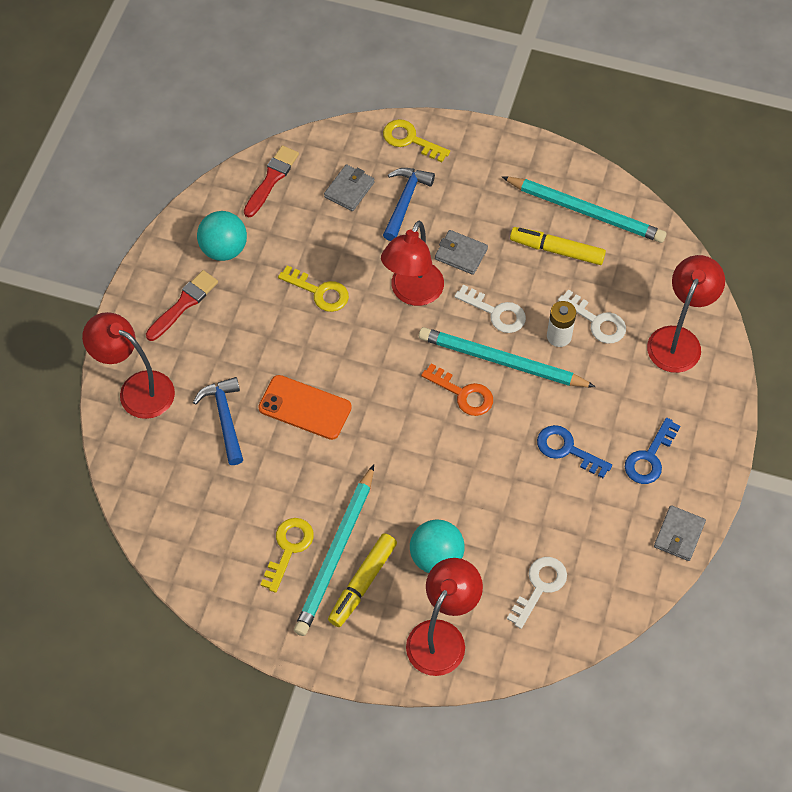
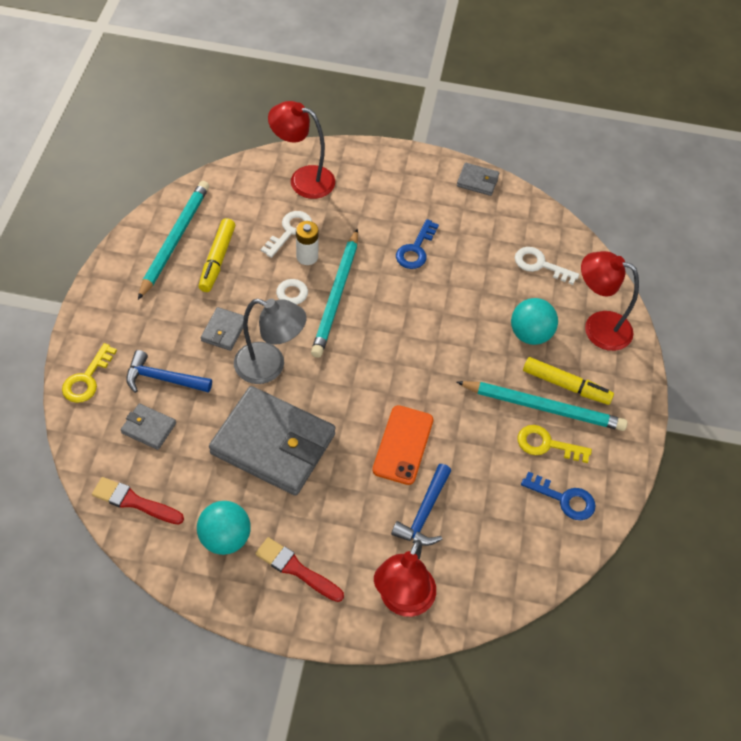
camera: 100 degrees left, 5 degrees down
blue hammer [193,377,243,465] -> blue hammer turned 45 degrees counterclockwise [391,464,451,546]
yellow key [278,265,349,312] -> grey wallet [209,386,335,496]
red lamp [381,221,444,306] -> grey lamp [234,299,307,384]
orange key [421,364,493,416] -> none
blue key [625,418,681,484] -> blue key moved to [521,472,596,520]

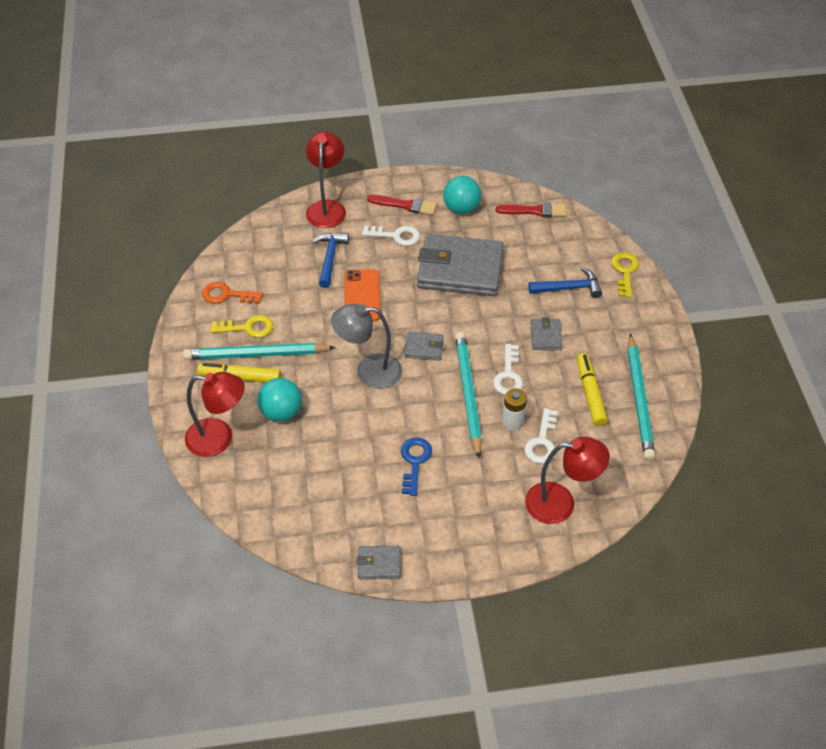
camera: 165 degrees right, 5 degrees down
grey wallet [121,403,176,450] -> grey wallet moved to [404,332,444,361]
grey lamp [234,299,307,384] -> grey lamp moved to [331,304,402,389]
white key [515,247,579,285] -> white key moved to [362,226,420,246]
blue key [521,472,596,520] -> orange key [202,282,263,303]

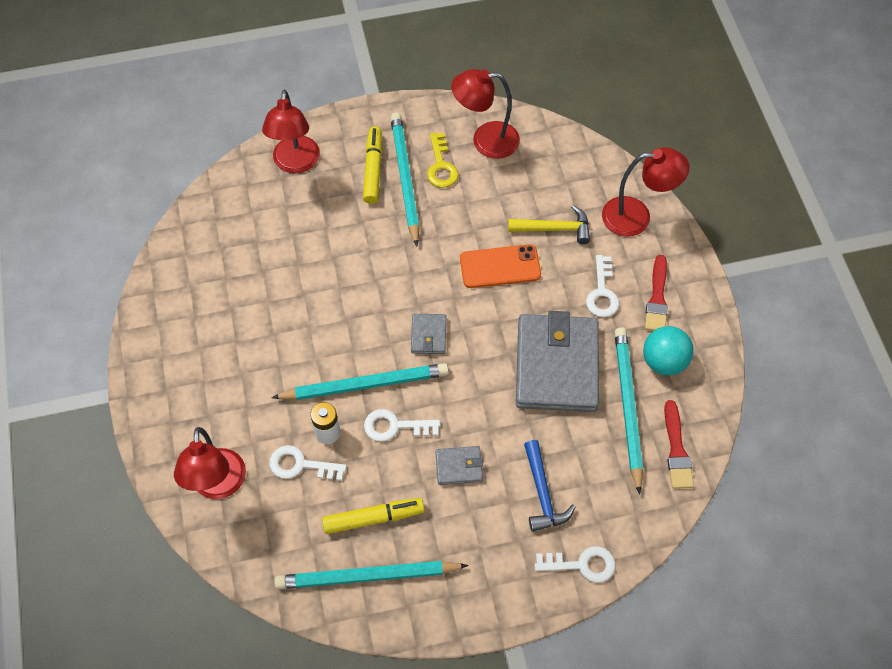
camera: 85 degrees right, 10 degrees up
orange key [202,282,263,303] -> red lamp [451,69,520,159]
turquoise ball [257,378,302,422] -> none
blue hammer [312,233,349,288] -> yellow hammer [508,205,590,244]
grey lamp [331,304,402,389] -> none
grey wallet [357,546,400,579] -> none
blue key [401,437,432,496] -> none
yellow key [611,252,639,298] -> white key [535,546,616,583]
none -> turquoise pencil [615,327,643,495]

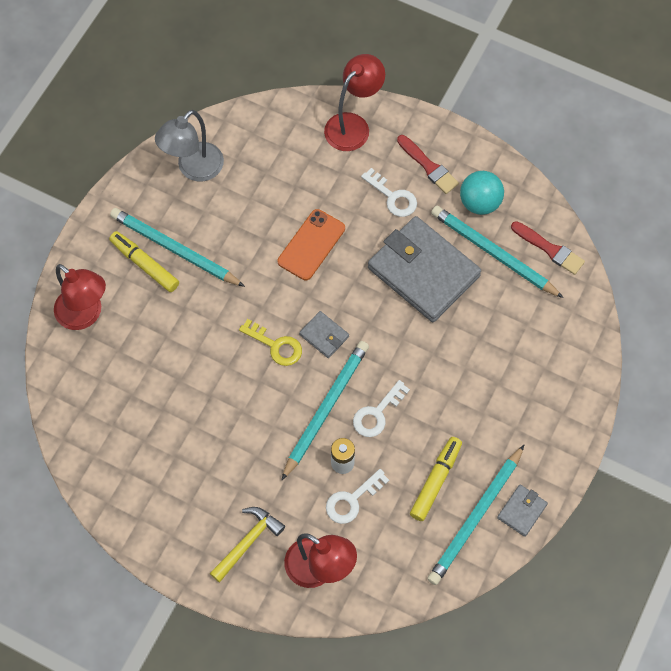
camera: 50 degrees left, 5 degrees up
yellow key [427,133,459,188] -> yellow key moved to [239,319,302,366]
grey wallet [435,446,483,485] -> grey wallet moved to [497,484,548,537]
red lamp [451,69,520,159] -> grey lamp [155,110,224,181]
yellow hammer [508,205,590,244] -> yellow hammer moved to [210,507,285,582]
blue hammer [524,440,576,532] -> none
white key [535,546,616,583] -> none

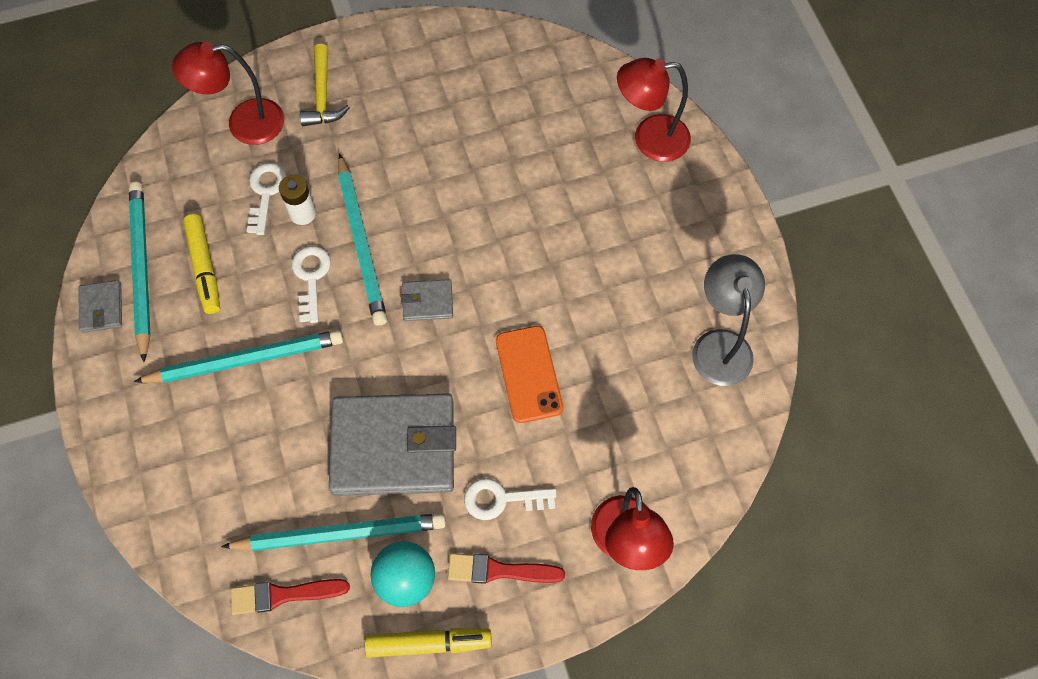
camera: 135 degrees right, 0 degrees up
yellow marker [109,231,179,292] -> yellow marker moved to [365,628,492,658]
turquoise pencil [110,208,245,287] -> turquoise pencil moved to [134,330,344,383]
yellow key [239,319,302,366] -> none

